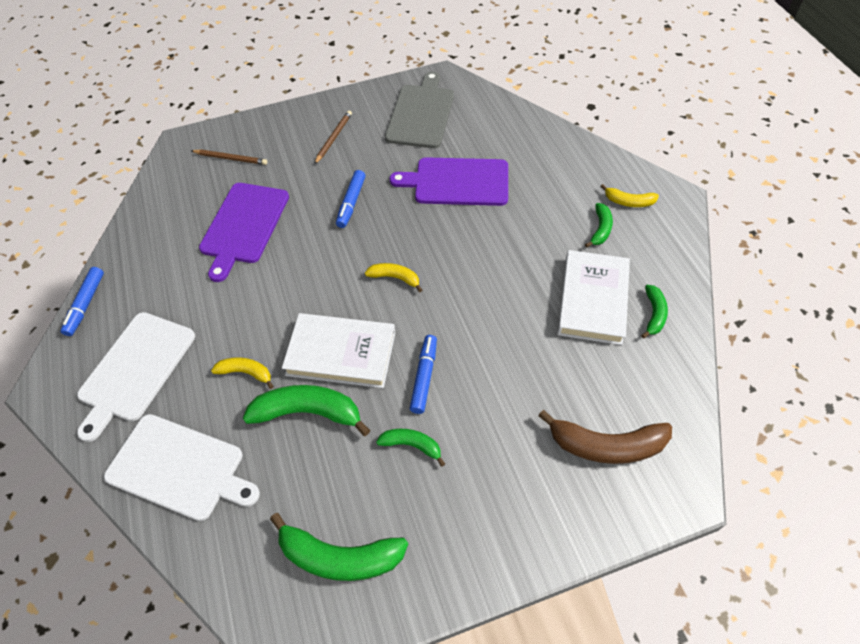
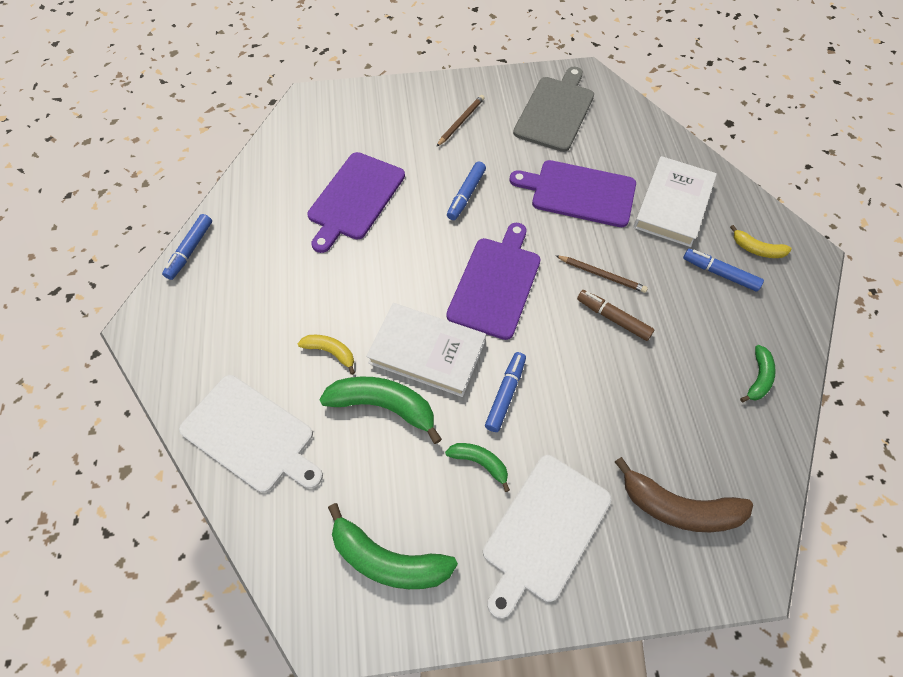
camera: 10 degrees right, 5 degrees up
white cutting board [77,312,195,442] -> white cutting board moved to [483,455,611,618]
brown pencil [191,150,267,165] -> brown pencil moved to [555,255,648,293]
yellow banana [365,263,422,292] -> purple cutting board [446,223,541,340]
white book [557,250,630,345] -> white book moved to [633,156,717,247]
green banana [585,203,613,248] -> blue marker [683,249,764,292]
none -> brown marker [577,290,655,341]

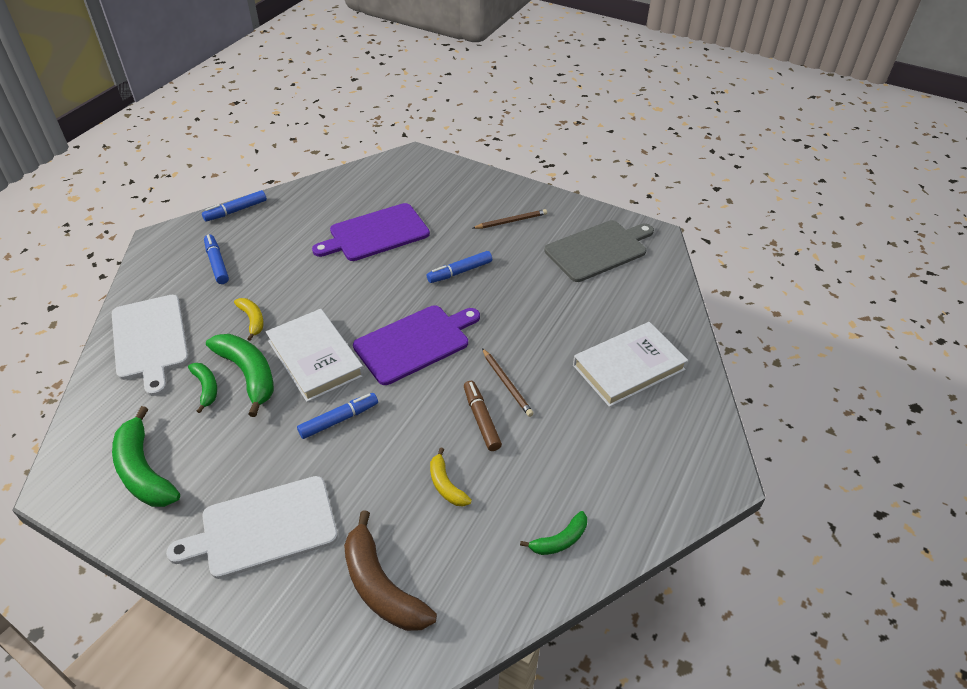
camera: 35 degrees right, 15 degrees down
green banana [445,443,510,492] -> green banana moved to [188,363,217,413]
purple cutting board [509,160,636,227] -> none
blue marker [683,249,764,292] -> blue marker moved to [204,234,229,284]
yellow banana [730,225,792,258] -> yellow banana moved to [430,448,472,506]

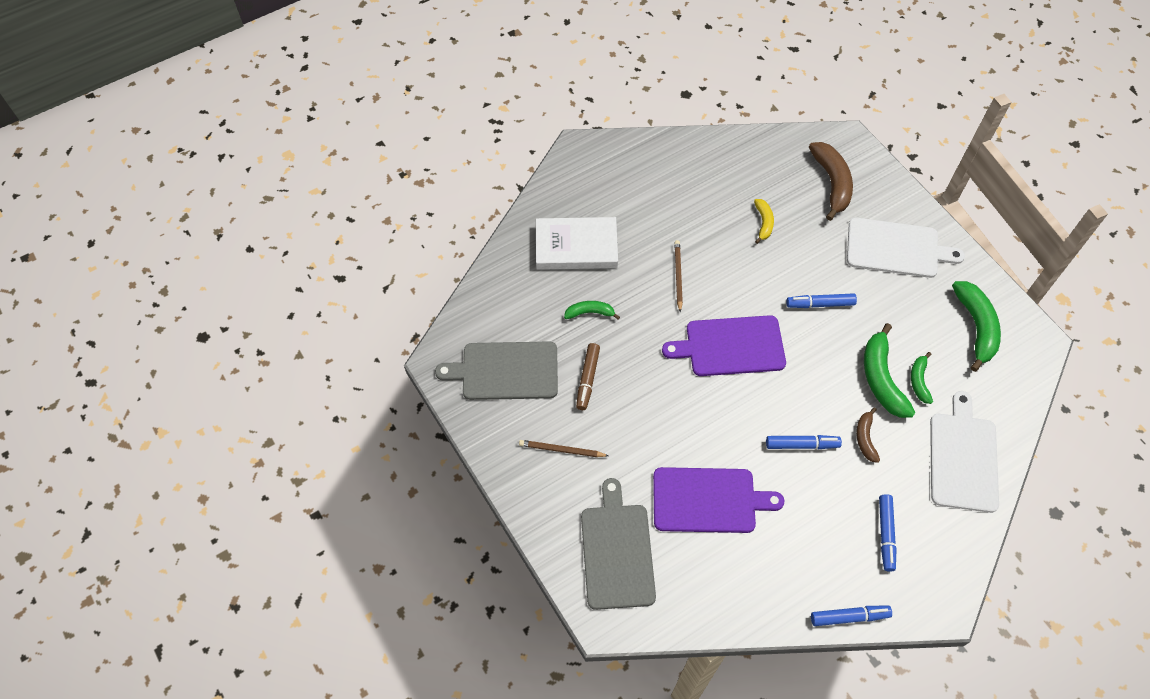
camera: 150 degrees left, 15 degrees up
yellow banana [234,298,264,341] -> brown banana [856,407,880,463]
white book [266,309,364,402] -> none
blue marker [427,251,492,283] -> blue marker moved to [766,435,842,449]
brown marker [464,381,502,451] -> brown marker moved to [576,343,600,410]
green banana [520,511,587,555] -> green banana moved to [564,301,620,320]
none -> grey cutting board [581,478,656,610]

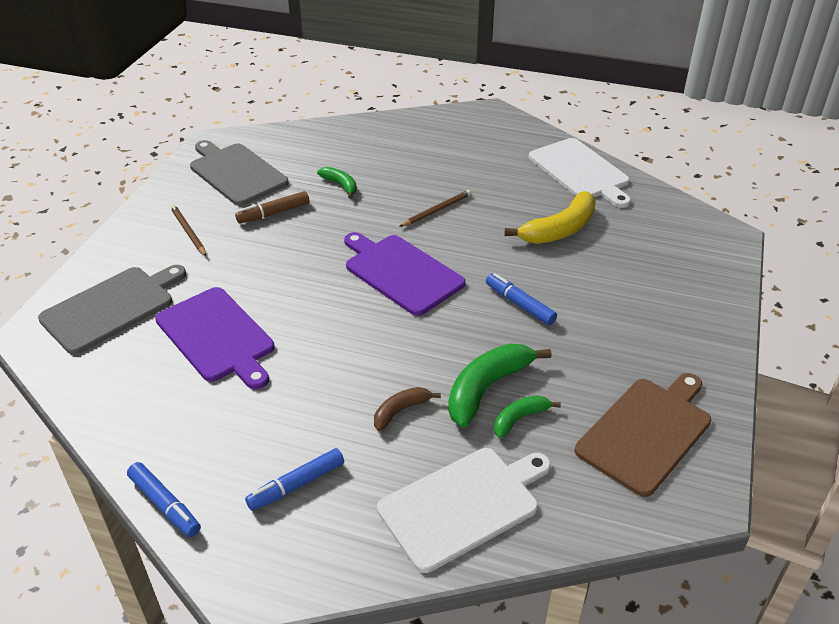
camera: 50 degrees right, 20 degrees down
white book [536,217,618,270] -> none
yellow banana [754,199,774,244] -> yellow banana [505,191,596,244], size x1.81
blue marker [766,435,842,449] -> none
brown banana [809,142,853,221] -> none
white cutting board [847,218,965,278] -> white cutting board moved to [529,138,631,208]
green banana [952,281,1001,372] -> brown cutting board [575,373,711,497]

